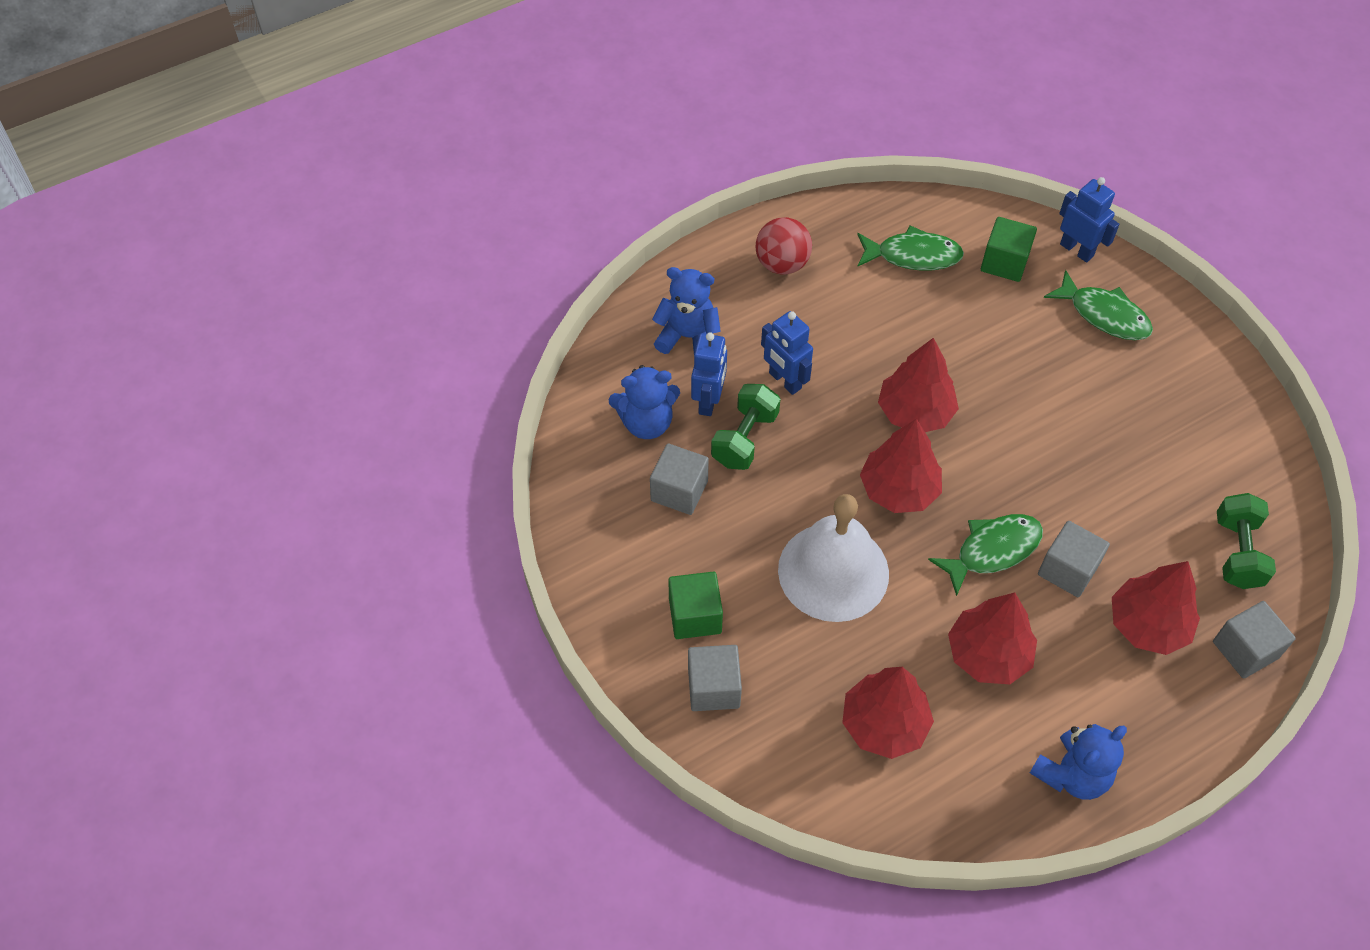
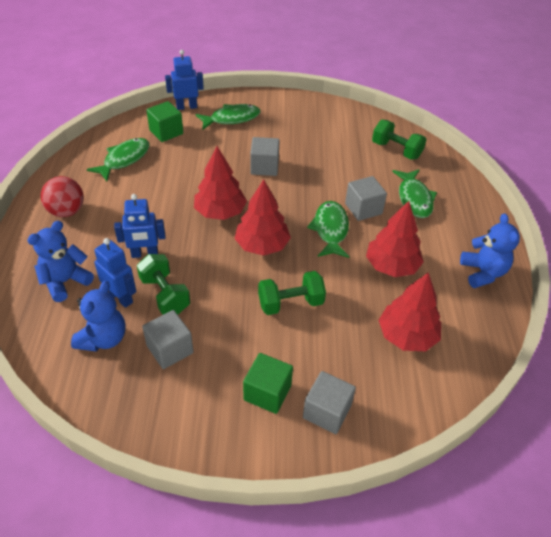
camera: 60 degrees left, 10 degrees down
white bell [778,494,889,622] -> green dumbbell [258,271,326,315]
red tree [1112,561,1200,655] -> green fish [392,169,437,218]
grey cube [1213,601,1296,679] -> grey cube moved to [250,137,280,176]

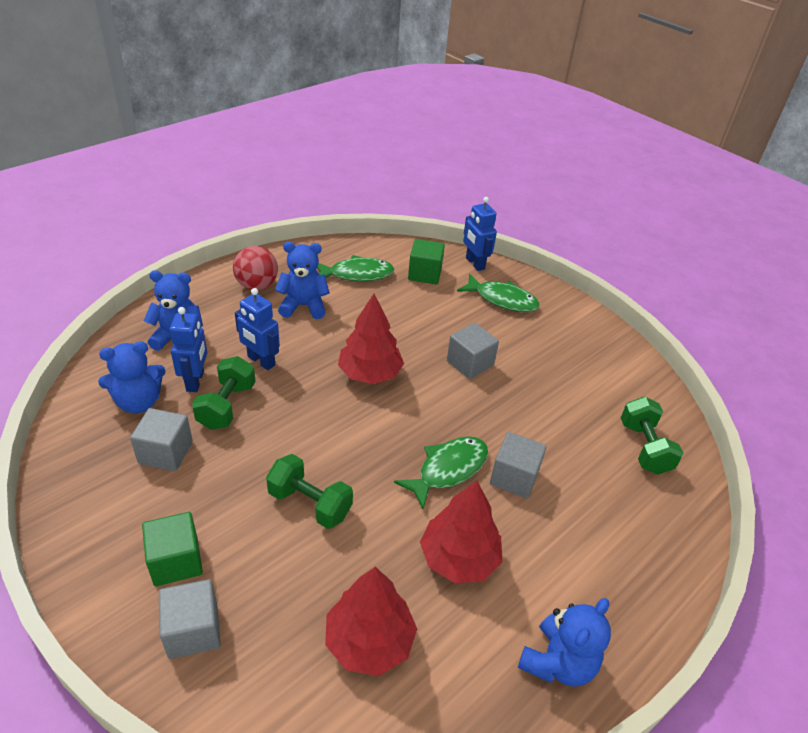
camera: 45 degrees right, 5 degrees down
blue robot [165,50,204,110] -> blue robot turned 150 degrees counterclockwise [463,197,497,271]
red tree [235,179,291,256] -> none
green fish [392,169,437,218] -> none
none -> blue teddy bear [275,242,330,319]

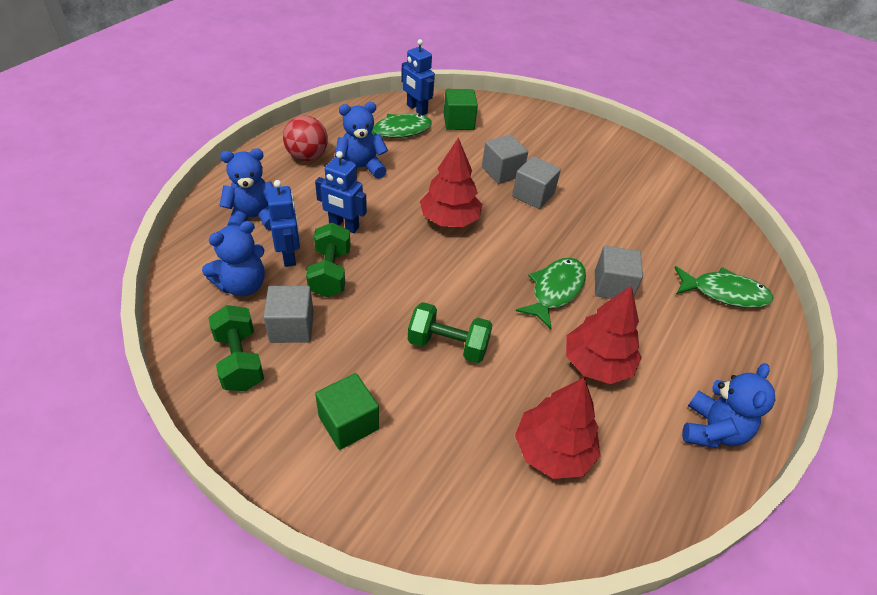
camera: 15 degrees left, 5 degrees up
grey cube [159,579,221,659] -> grey cube moved to [482,134,528,184]
green fish [457,273,540,312] -> green fish moved to [675,266,774,308]
blue robot [463,197,497,271] -> blue robot moved to [401,39,435,115]
green dumbbell [621,397,683,475] -> green dumbbell moved to [208,305,264,391]

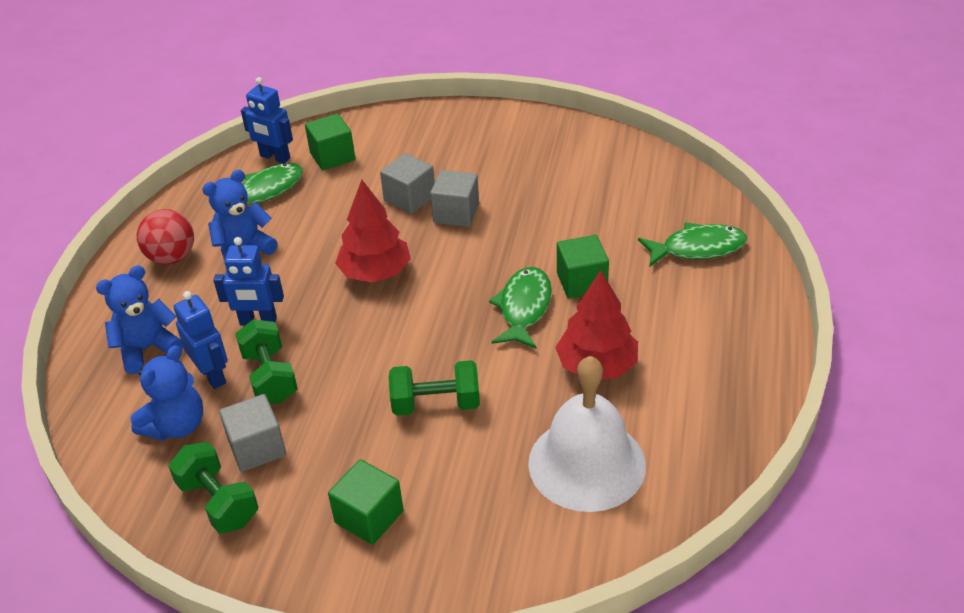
camera: 15 degrees left, 5 degrees down
red tree [515,377,600,479] -> white bell [528,356,646,512]
grey cube [595,246,643,299] -> green cube [557,235,609,299]
blue teddy bear [682,363,775,448] -> none

